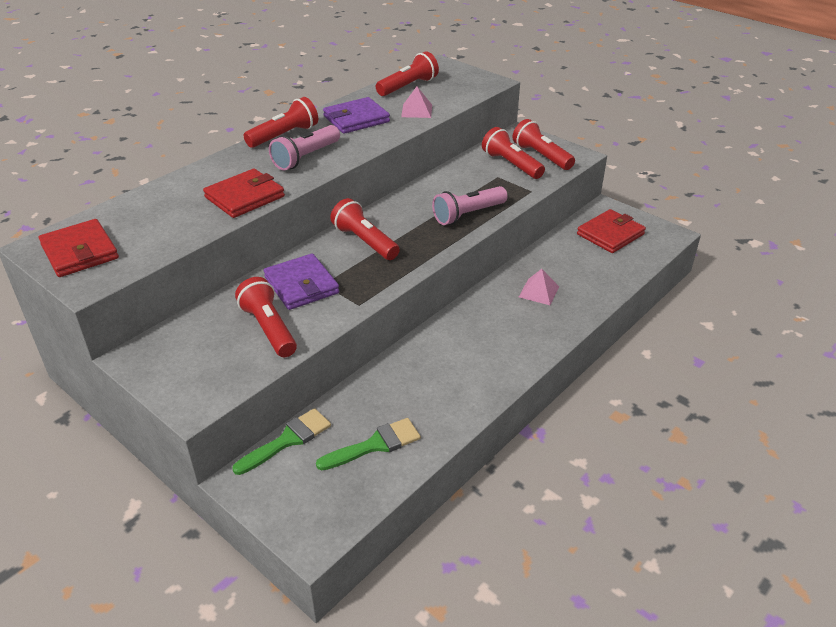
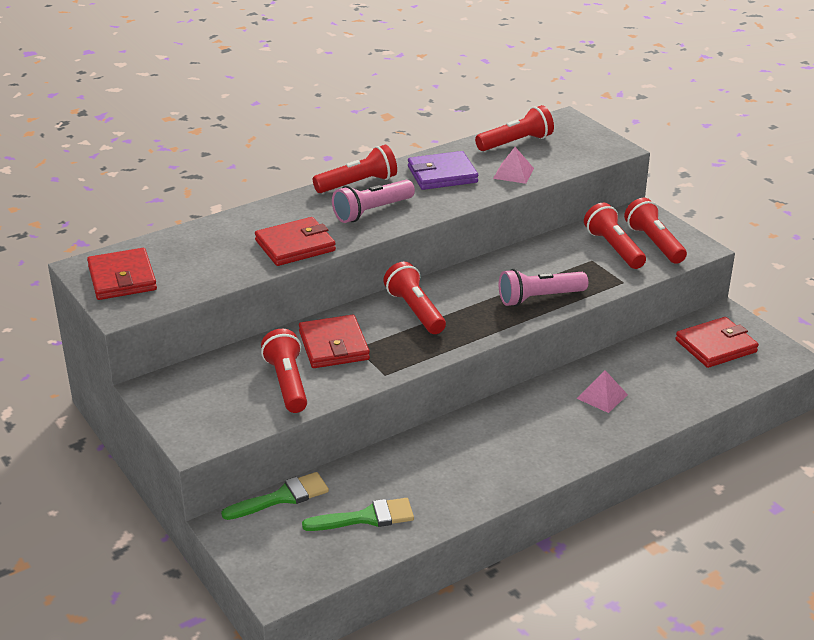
camera: 15 degrees right, 5 degrees down
purple wallet [264,253,339,310] -> red wallet [299,315,370,368]

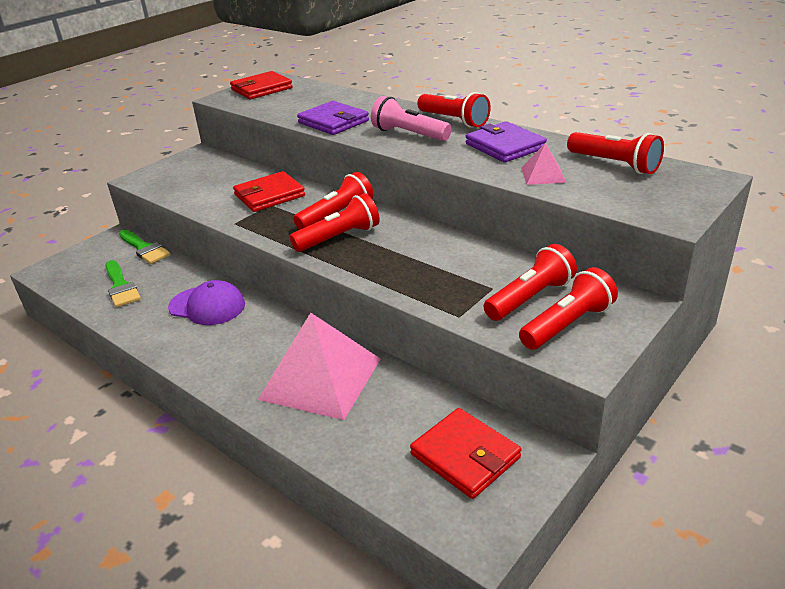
camera: 75 degrees right, 0 degrees up
red wallet [255,217,336,266] -> purple wallet [297,101,369,135]
red flashlight [261,329,307,413] -> red flashlight moved to [290,193,380,252]
pink flashlight [499,269,588,306] -> none
pink pyramid [576,370,628,413] -> pink pyramid [258,312,381,420], size x2.22
none -> purple cap [168,280,245,325]

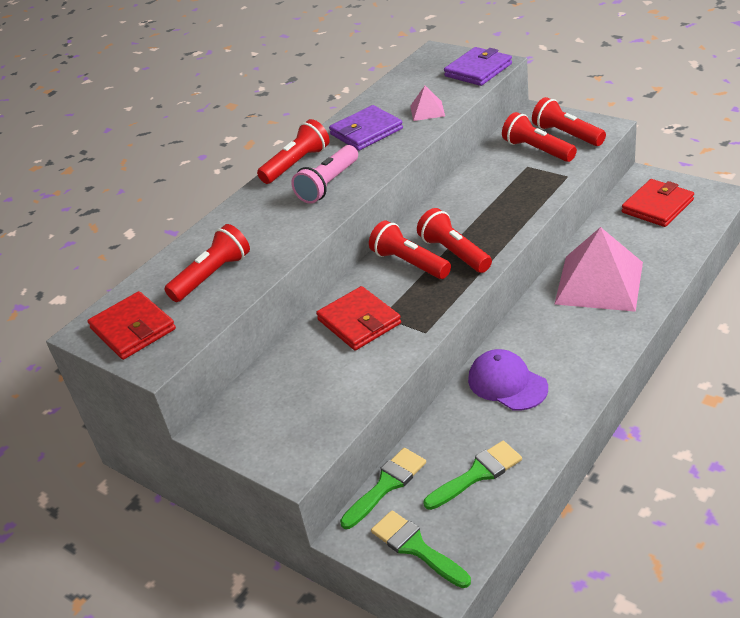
camera: 90 degrees left, 5 degrees up
purple cap [168,280,245,325] -> purple cap turned 60 degrees counterclockwise [468,349,548,411]
purple wallet [297,101,369,135] -> purple wallet moved to [444,47,512,86]
red flashlight [567,132,664,174] -> red flashlight moved to [164,224,250,302]
none -> green brush [371,510,471,588]

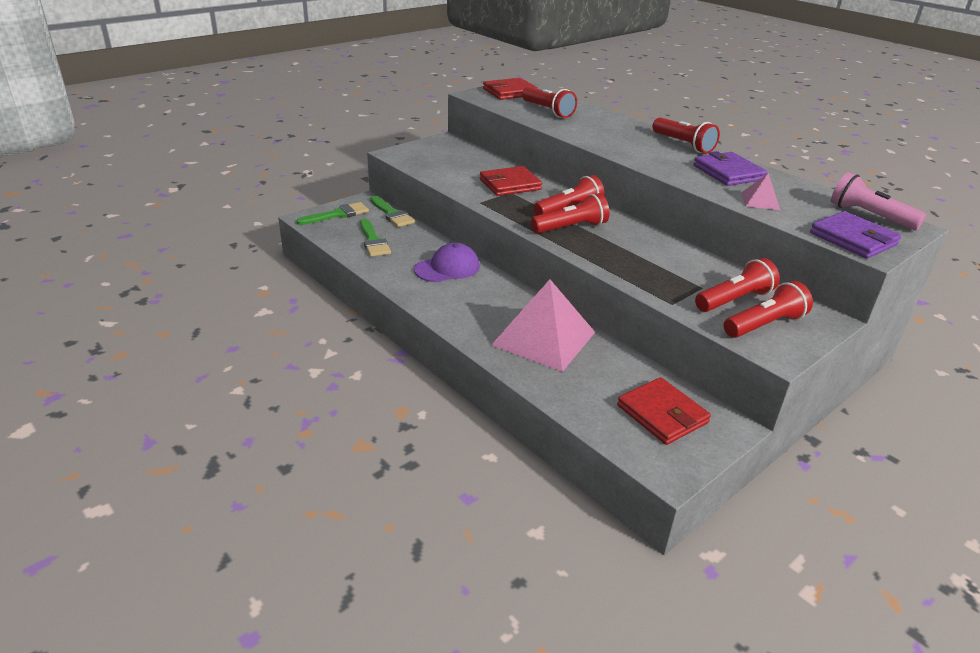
camera: 95 degrees right, 5 degrees down
pink flashlight [291,145,358,204] -> pink flashlight moved to [831,172,926,230]

